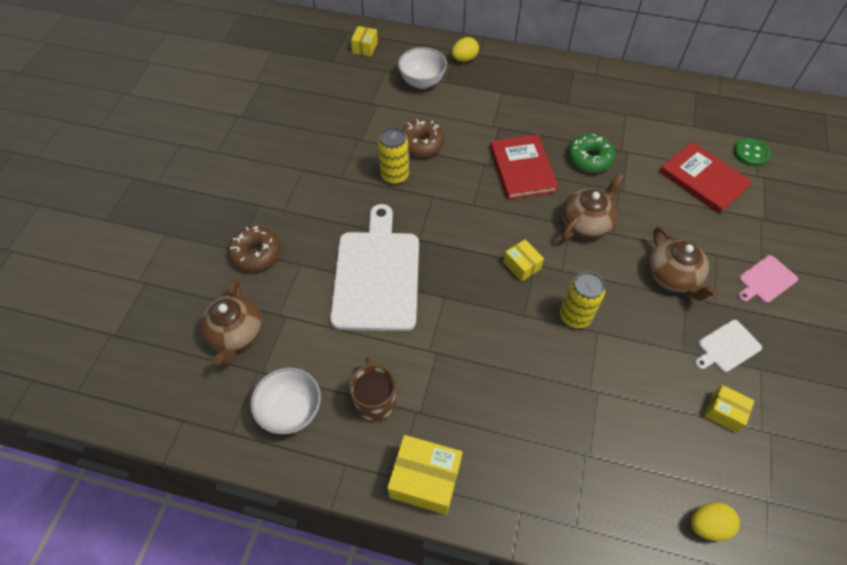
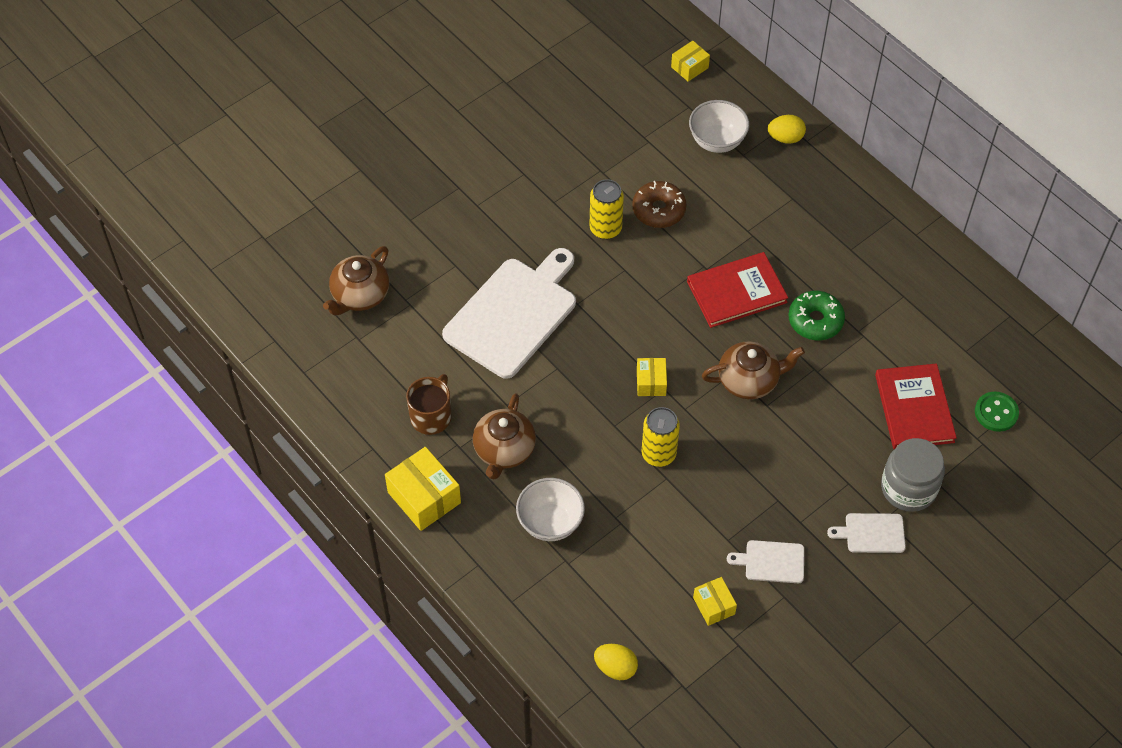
camera: 35 degrees right, 0 degrees up
brown donut [228,226,280,272] -> none
white bowl [251,368,321,434] -> white bowl moved to [516,478,585,541]
red book [490,134,558,199] -> red book turned 45 degrees clockwise [687,252,788,328]
brown teapot [649,227,718,301] -> brown teapot moved to [473,393,536,480]
pink cutting board [738,255,798,303] -> white cutting board [827,513,906,553]
none -> grey jar [881,438,945,512]

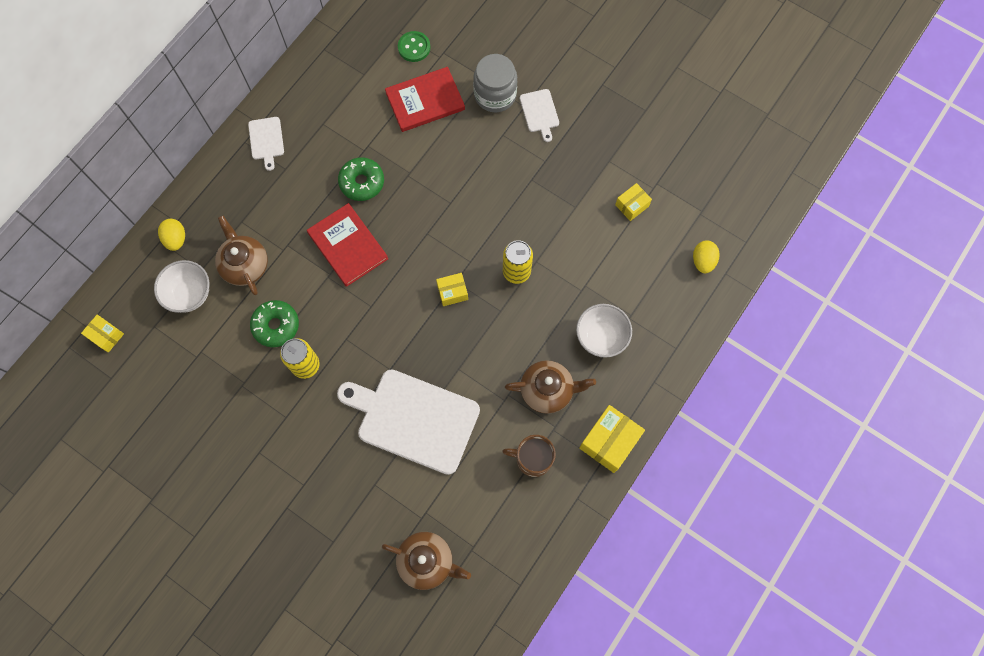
camera: 105 degrees left, 15 degrees up
brown donut [632,181,687,228] -> green donut [250,300,299,347]
brown teapot [702,341,805,399] -> brown teapot moved to [215,216,268,295]
white cutting board [727,540,804,583] -> white cutting board moved to [248,117,284,171]

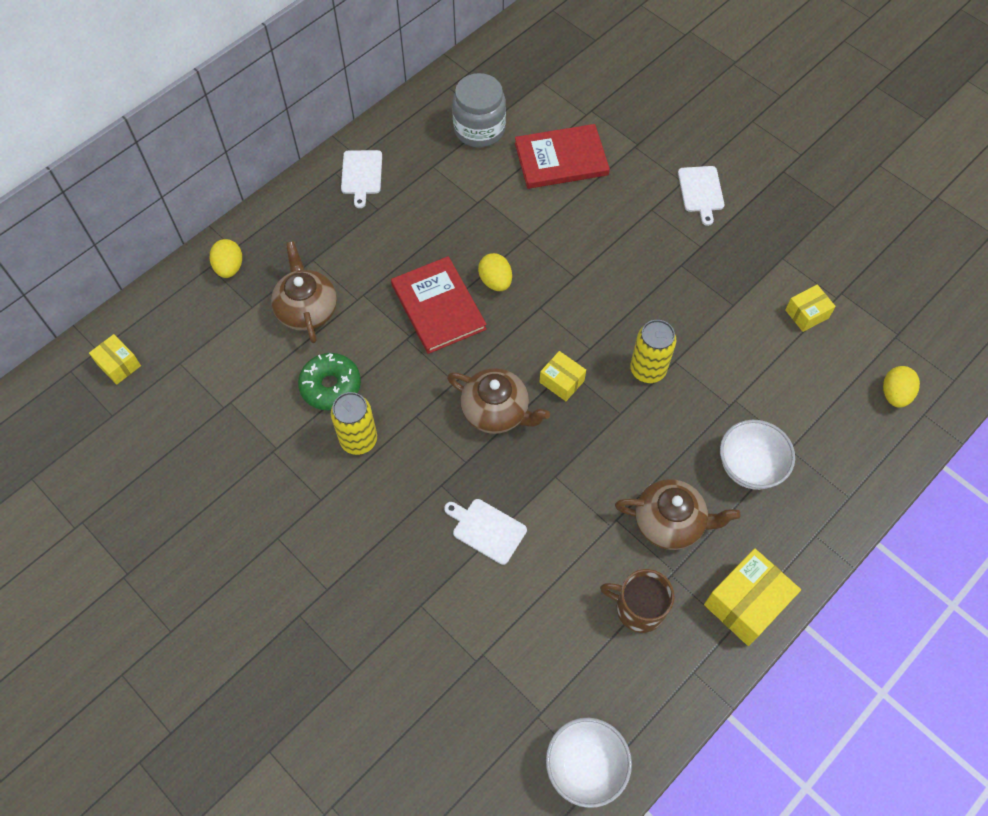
camera: 10 degrees right, 10 degrees down
white bowl [154,260,210,313] -> white bowl moved to [546,717,632,808]
white cutting board [337,369,480,475] -> white cutting board [444,499,527,565], size x0.45
green donut [338,157,384,201] -> none
brown teapot [382,532,471,590] -> brown teapot moved to [447,368,550,434]
green button [398,31,431,62] -> none
yellow box [436,273,468,306] -> yellow box turned 45 degrees clockwise [540,351,586,401]
grey jar [473,54,517,112] -> grey jar moved to [452,73,506,147]
none -> yellow egg [478,253,512,291]

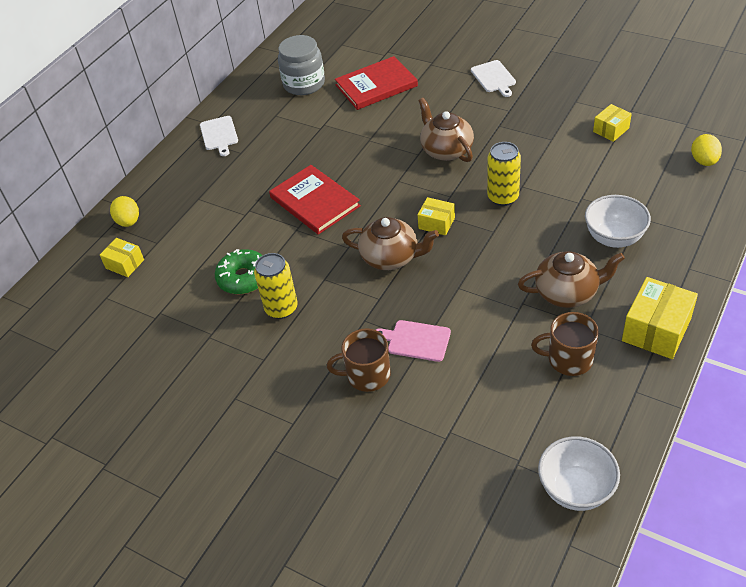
camera: 10 degrees left, 15 degrees down
yellow box [89,334,141,385] -> yellow box moved to [100,238,144,277]
brown teapot [271,241,337,343] -> brown teapot moved to [418,98,474,162]
white cutting board [444,499,527,565] -> pink cutting board [376,320,451,362]
yellow egg [478,253,512,291] -> none
none -> brown mug [327,329,391,392]

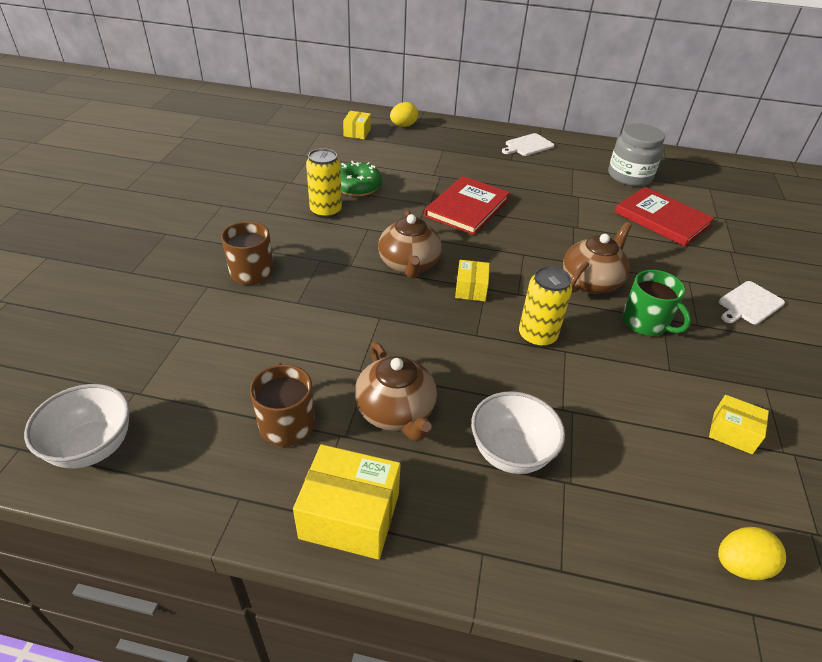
camera: 65 degrees right, 5 degrees down
pink cutting board [376,320,451,362] -> none
none -> green mug [622,270,691,336]

